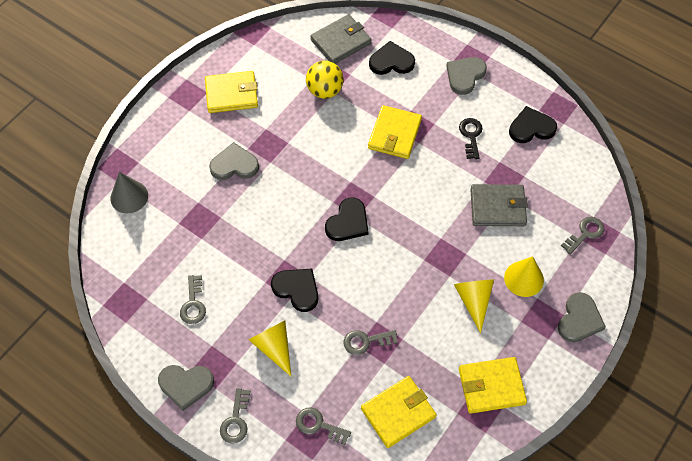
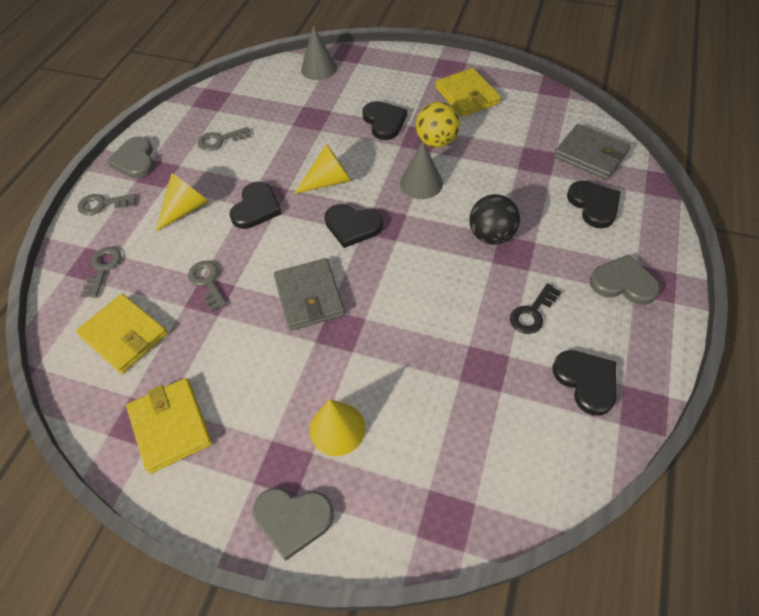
camera: 75 degrees right, 5 degrees down
grey heart [209,142,259,180] -> black heart [362,101,407,140]
yellow ball [306,61,343,99] -> yellow ball moved to [416,102,460,148]
yellow wallet [368,105,422,159] -> black ball [469,194,520,245]
yellow cone [454,279,494,333] -> yellow cone moved to [294,144,351,194]
black key [459,118,483,159] -> black key turned 150 degrees clockwise [510,283,562,334]
grey wallet [470,184,528,226] -> grey wallet moved to [274,258,345,331]
grey key [561,217,604,254] -> none
none -> grey cone [400,141,443,199]

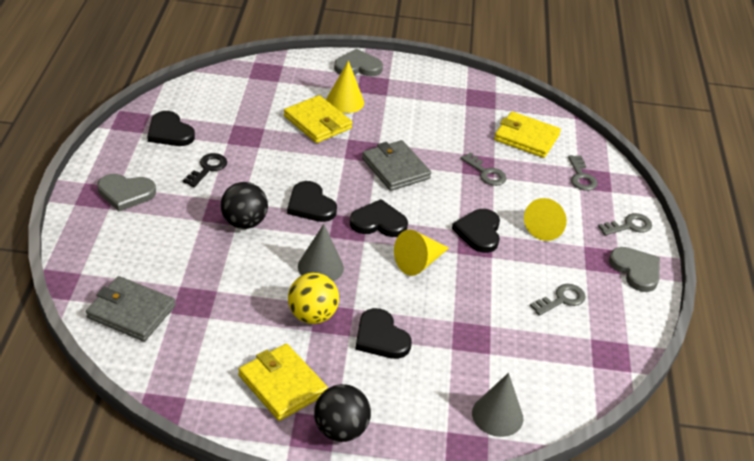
camera: 160 degrees right, 15 degrees down
yellow wallet [126,378,212,474] -> yellow wallet moved to [284,95,353,143]
black heart [567,181,621,228] -> black heart moved to [287,181,337,222]
none -> black ball [314,384,371,442]

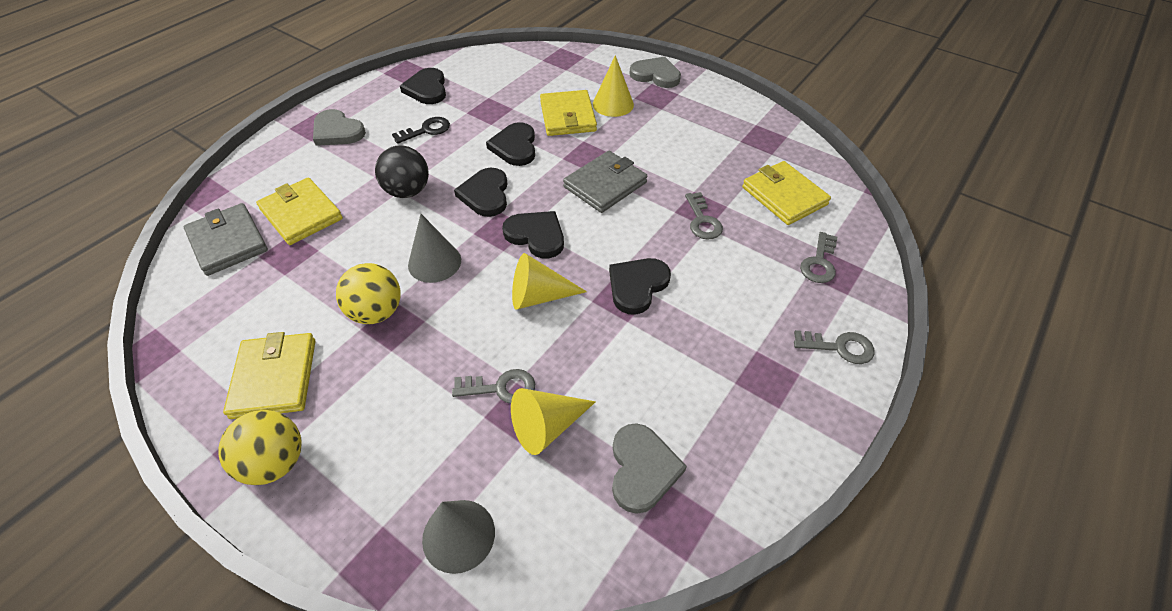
camera: 35 degrees right, 10 degrees up
black ball [314,384,371,442] -> yellow ball [218,410,302,485]
black heart [355,308,412,359] -> black heart moved to [486,122,535,166]
grey wallet [362,140,431,191] -> grey wallet turned 45 degrees clockwise [563,151,647,213]
yellow cone [524,198,567,241] -> yellow cone moved to [511,388,596,455]
grey key [530,284,585,316] -> grey key moved to [452,369,535,404]
grey heart [609,247,660,292] -> grey heart moved to [612,423,687,514]
none -> yellow wallet [256,177,343,245]

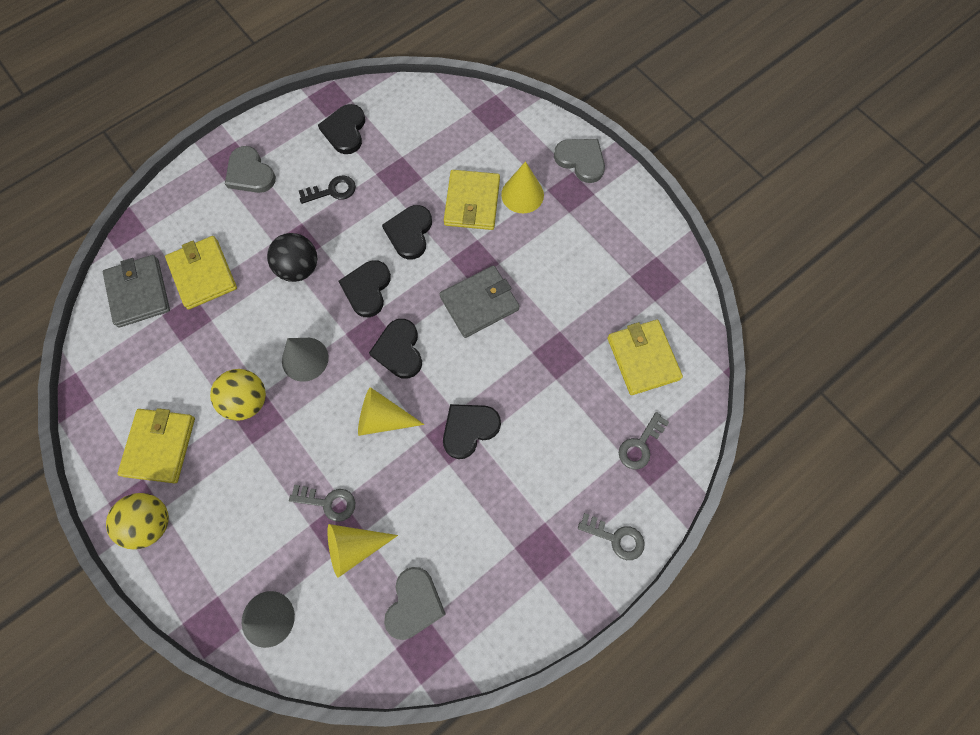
camera: 15 degrees right, 20 degrees up
black heart [502,211,564,258] -> black heart turned 150 degrees counterclockwise [369,319,422,379]
grey key [685,192,723,239] -> none

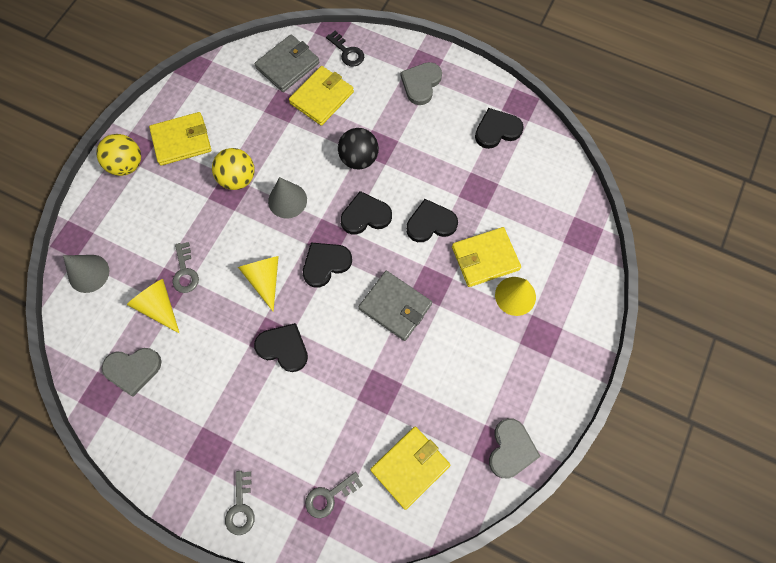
camera: 65 degrees right, 0 degrees up
black key [299,176,356,204] -> black key moved to [326,31,364,67]
grey heart [554,139,605,183] -> grey heart moved to [489,418,541,479]
grey key [619,412,669,470] -> grey key turned 45 degrees counterclockwise [305,472,363,518]

